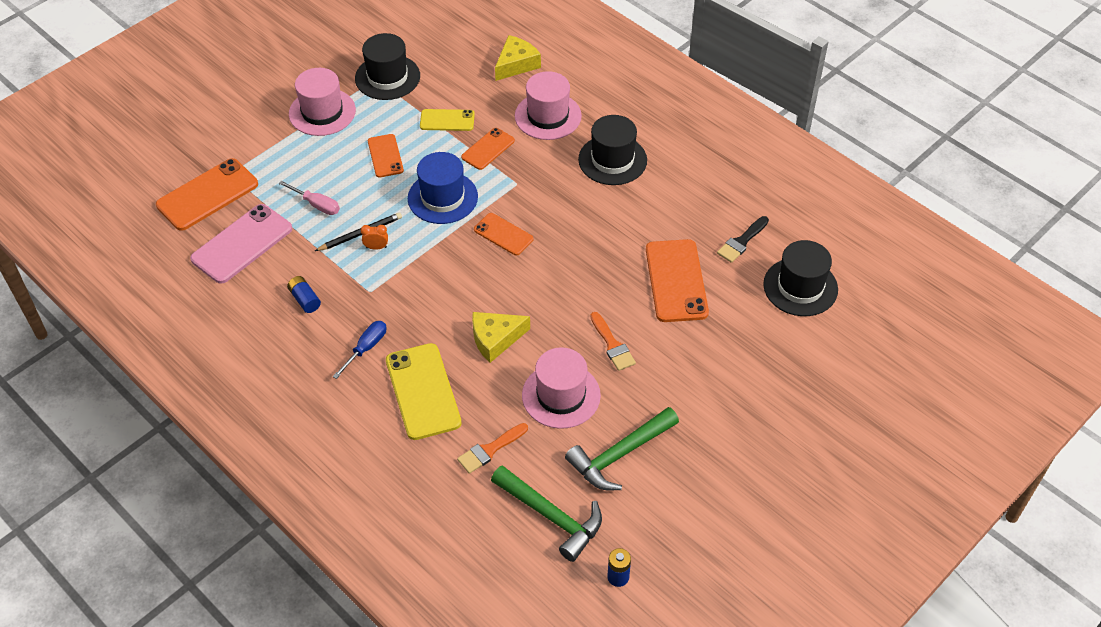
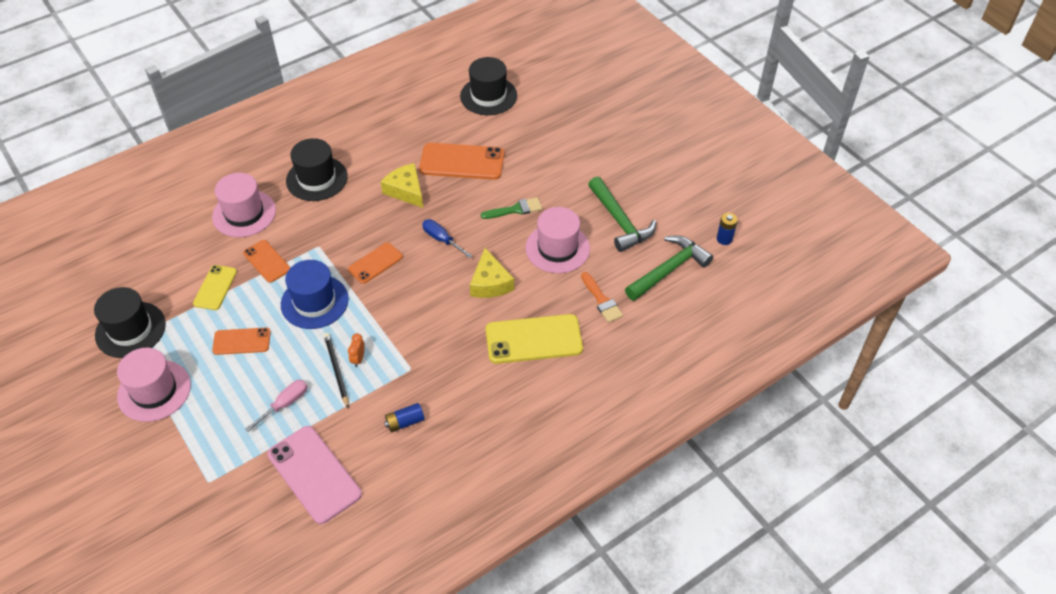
camera: 80 degrees left, 0 degrees up
orange phone [156,158,258,231] -> none
blue screwdriver [333,321,386,379] -> blue screwdriver moved to [422,219,472,258]
yellow cheese [495,35,541,81] -> yellow cheese moved to [381,163,423,208]
orange brush [590,312,636,371] -> green brush [481,197,542,219]
black brush [717,216,769,263] -> none

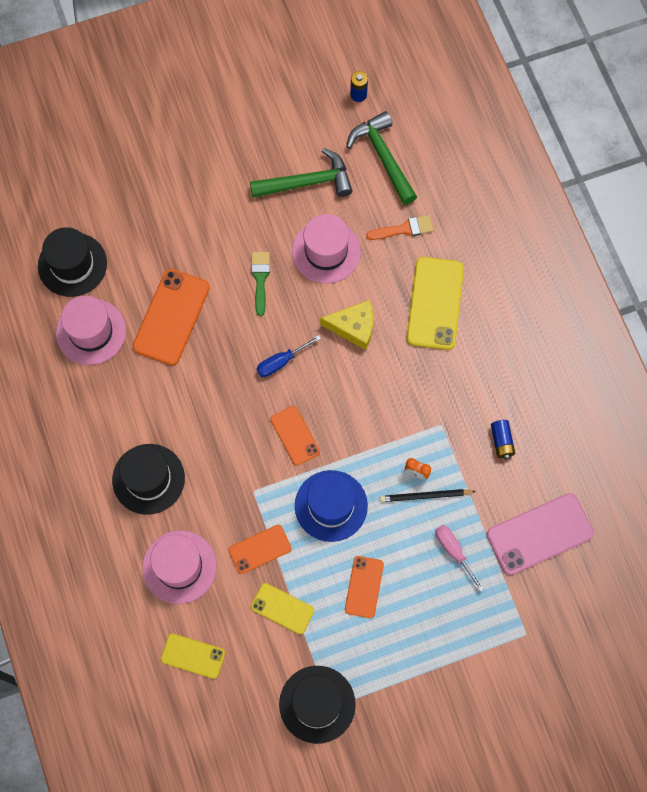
camera: 75 degrees left, 20 degrees up
pink hat [117,348,191,422] -> pink hat moved to [56,296,126,365]
yellow cheese [381,163,423,208] -> none
none -> yellow phone [161,633,225,679]

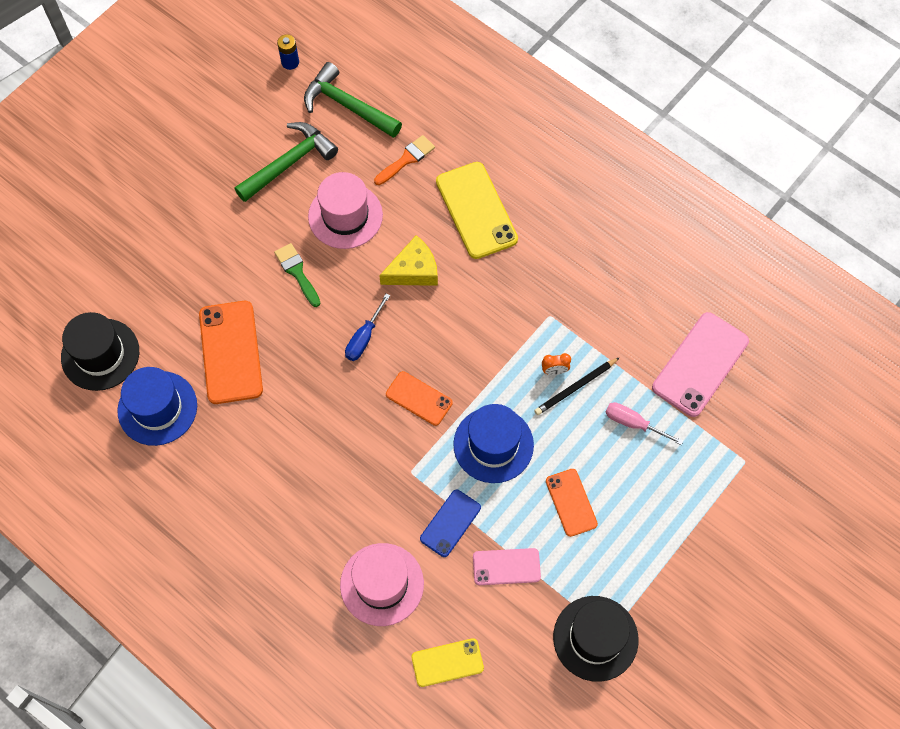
camera: 30 degrees left, 5 degrees down
pink hat [56,296,126,365] -> blue hat [117,367,197,446]
black hat [112,444,185,515] -> none
orange phone [228,525,292,574] -> blue phone [420,489,481,557]
yellow phone [251,583,314,634] -> pink phone [473,548,541,585]
blue battery [491,420,515,459] -> none

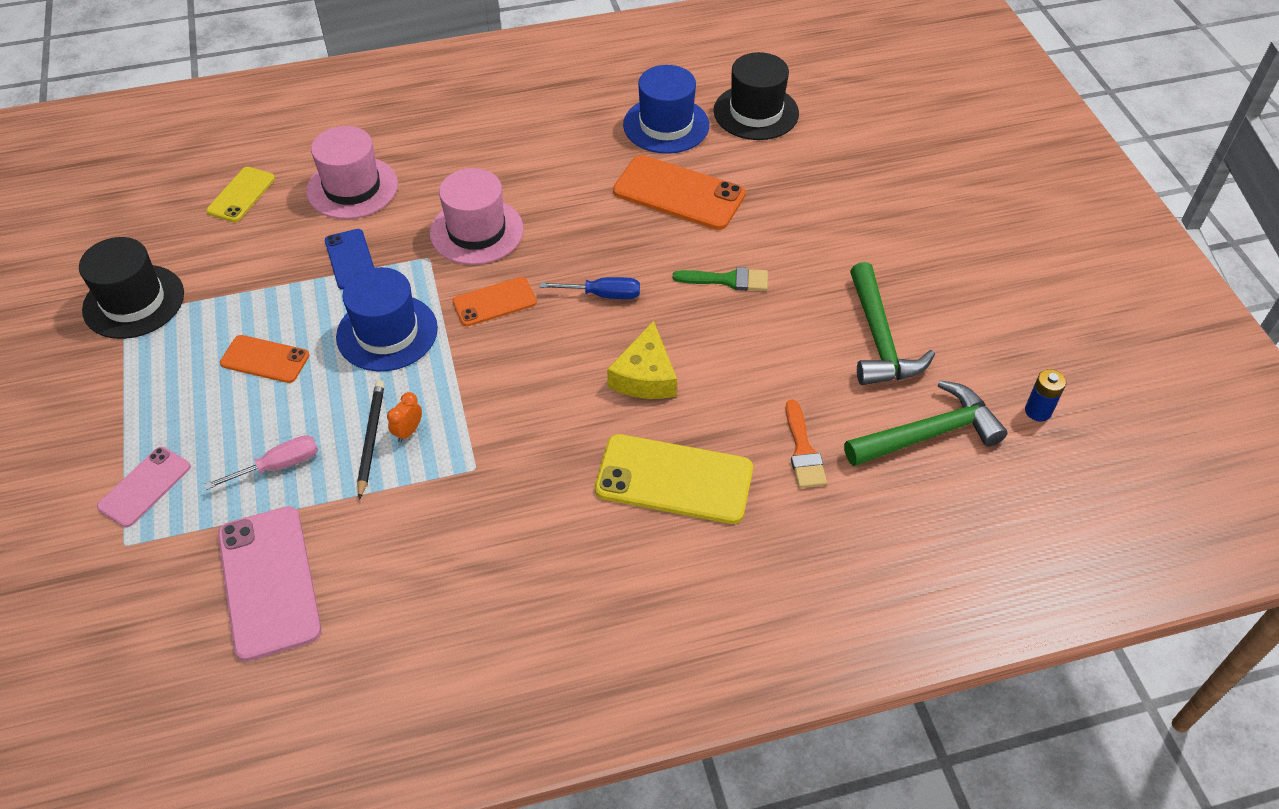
camera: 125 degrees right, 15 degrees down
pink hat [308,172,383,249] -> pink hat moved to [430,168,524,265]
blue screwdriver [345,293,390,361] -> blue screwdriver turned 120 degrees clockwise [540,277,640,299]
pink phone [473,548,541,585] -> pink phone moved to [97,447,191,527]

